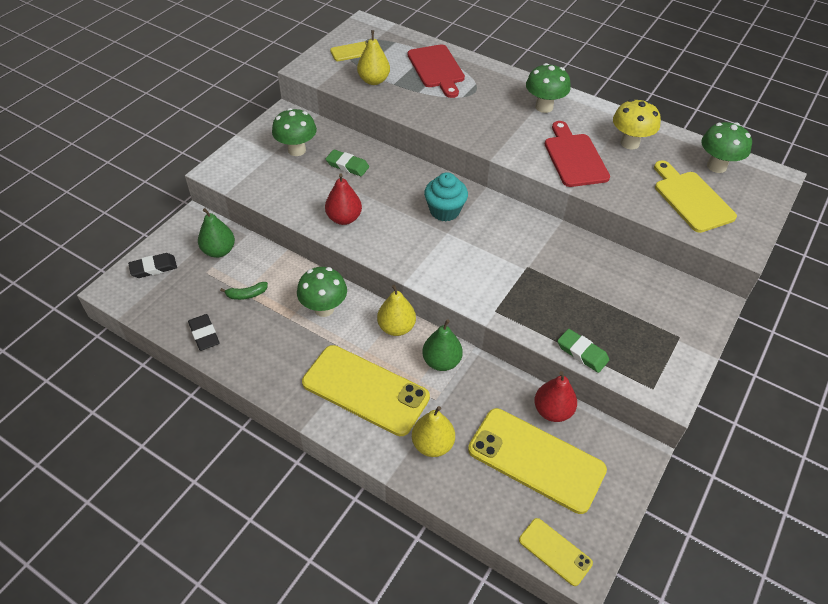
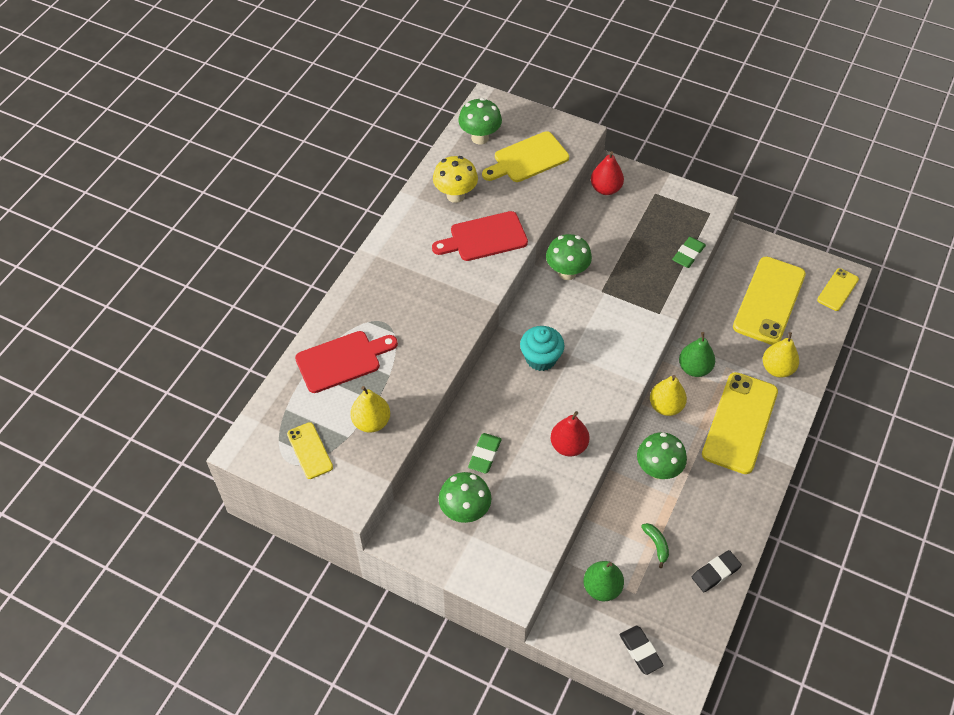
camera: 95 degrees left, 5 degrees up
green mushroom [526,63,571,113] -> green mushroom moved to [546,234,592,280]
red pear [534,371,577,422] -> red pear moved to [591,151,624,195]

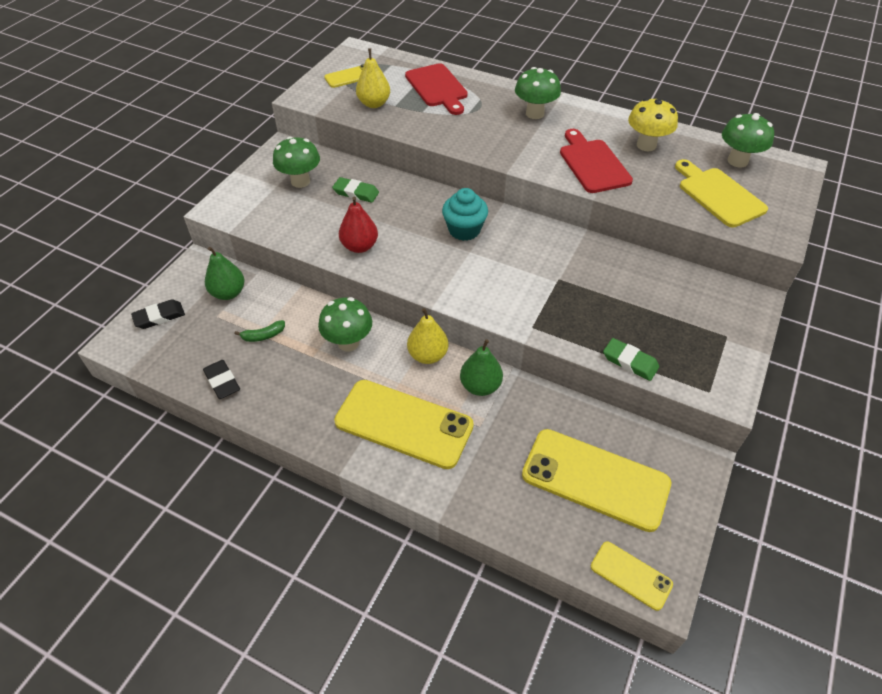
camera: 90 degrees right, 5 degrees down
green mushroom [546,234,592,280] -> green mushroom moved to [515,67,561,119]
red pear [591,151,624,195] -> none
yellow pear [763,332,799,377] -> none

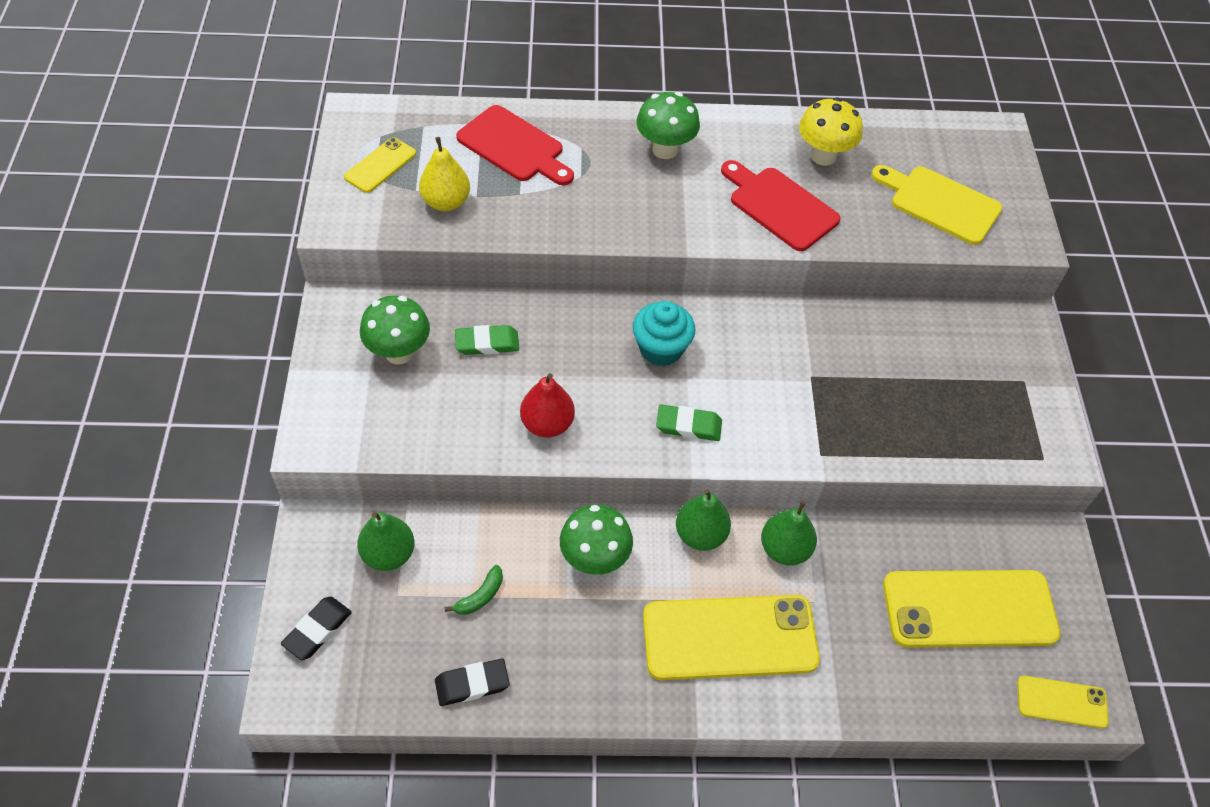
camera: 30 degrees left, 5 degrees up
black eraser [203,360,240,399] -> black eraser turned 45 degrees counterclockwise [435,658,510,706]
yellow pear [407,308,448,364] -> green pear [676,489,731,551]
green eraser [603,338,659,381] -> green eraser moved to [656,405,722,441]
green mushroom [722,113,774,167] -> none

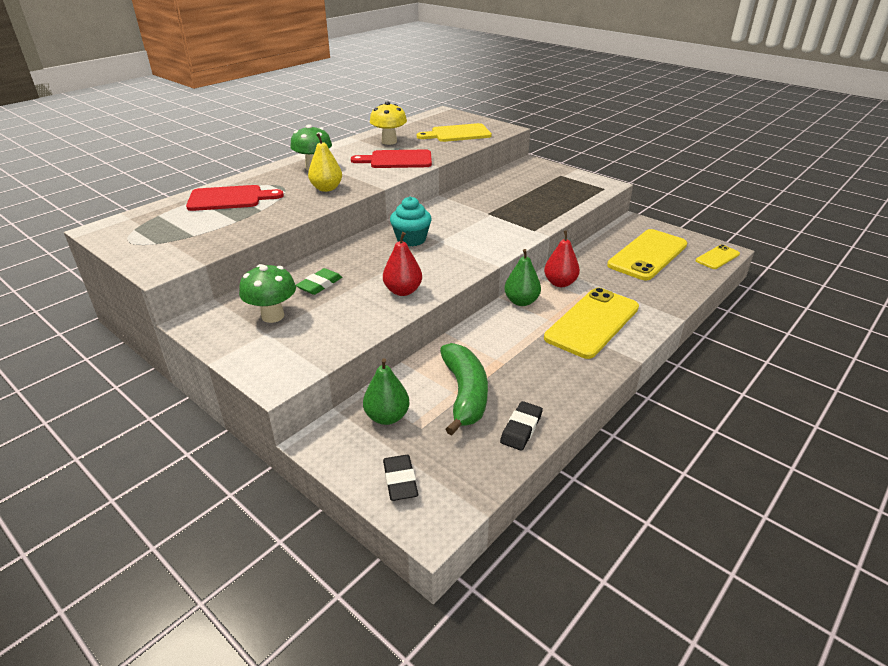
camera: 45 degrees left, 20 degrees down
yellow phone [344,137,416,193] -> none
yellow pear [419,137,470,211] -> yellow pear moved to [308,133,342,192]
green banana [445,565,503,615] -> green banana [440,343,488,435], size x2.30
green mushroom [560,504,633,575] -> none
green eraser [656,405,722,441] -> none
green pear [761,501,817,566] -> red pear [544,230,580,287]

